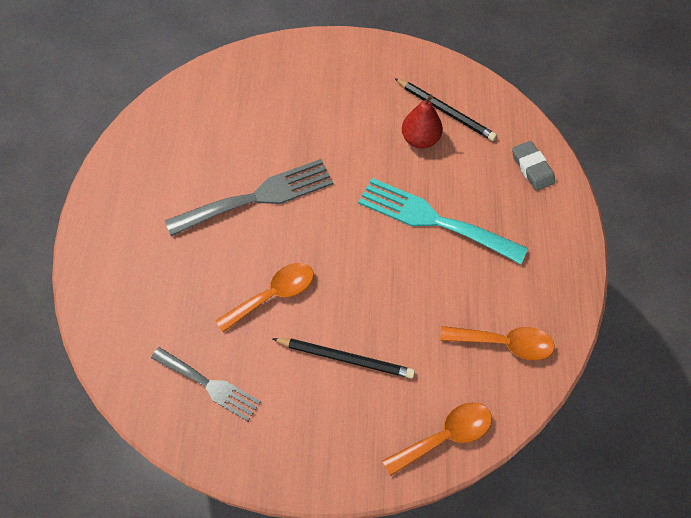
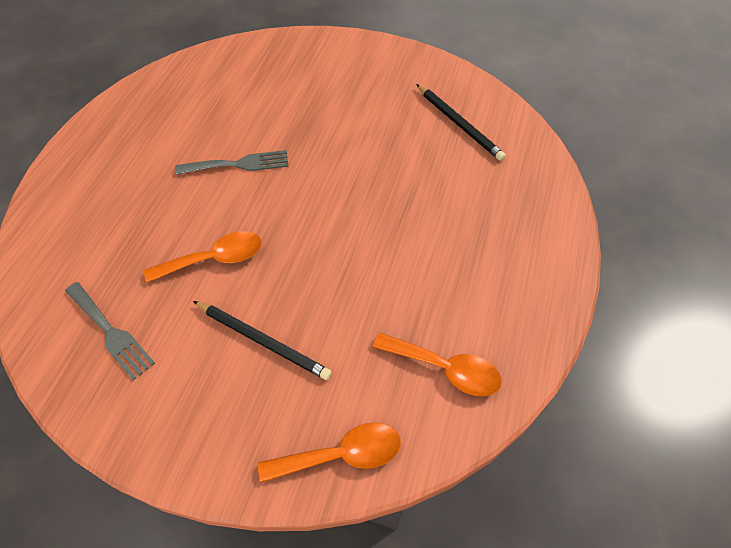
camera: 15 degrees right, 5 degrees down
grey fork [165,159,333,236] -> grey fork [175,150,289,175], size x0.63
turquoise fork [358,178,528,264] -> none
red pear [402,95,443,149] -> none
grey eraser [512,141,555,191] -> none

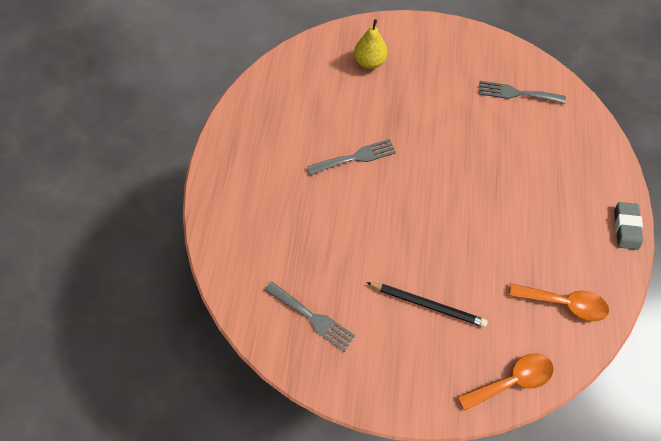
camera: 10 degrees left, 10 degrees up
orange spoon [144,231,262,283] -> none
black pencil [416,84,506,161] -> grey fork [479,81,566,104]
none -> yellow pear [354,19,388,69]
none -> grey eraser [614,202,643,250]

